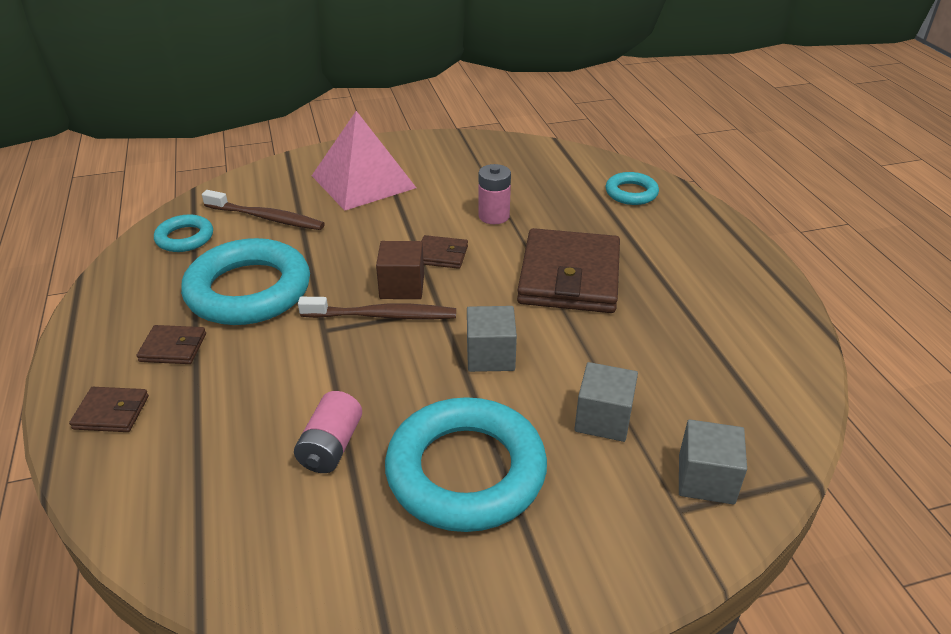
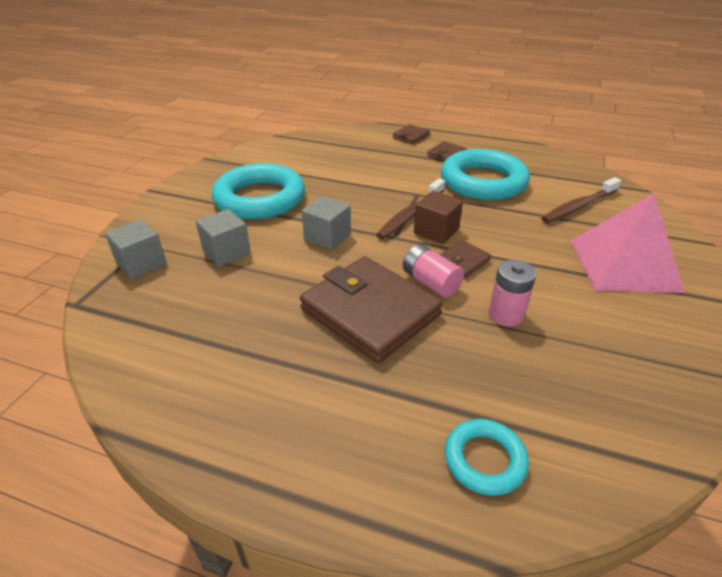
camera: 125 degrees right, 0 degrees up
turquoise ring [154,214,213,252] -> none
pink battery [294,391,362,473] -> pink battery moved to [403,244,464,297]

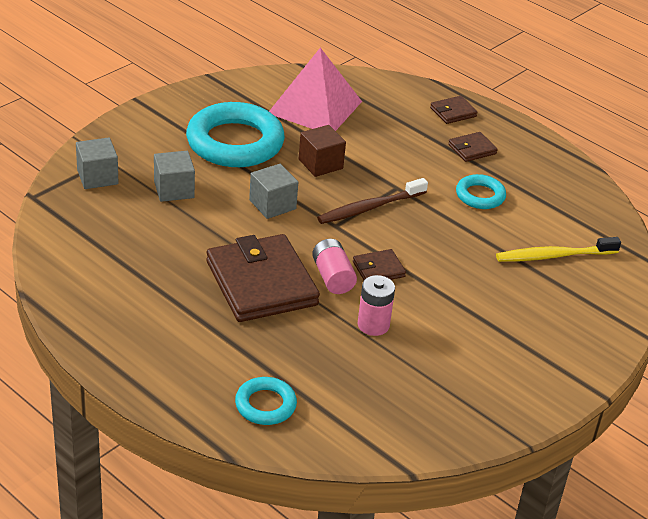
camera: 20 degrees right, 0 degrees up
brown cube [414,191,463,244] -> brown cube moved to [299,125,346,177]
turquoise ring [441,149,530,200] -> turquoise ring [456,174,506,209], size x0.50
brown toothbrush [541,177,621,223] -> yellow toothbrush [496,237,621,262]
pink pyramid [571,193,685,293] -> pink pyramid moved to [269,48,362,131]

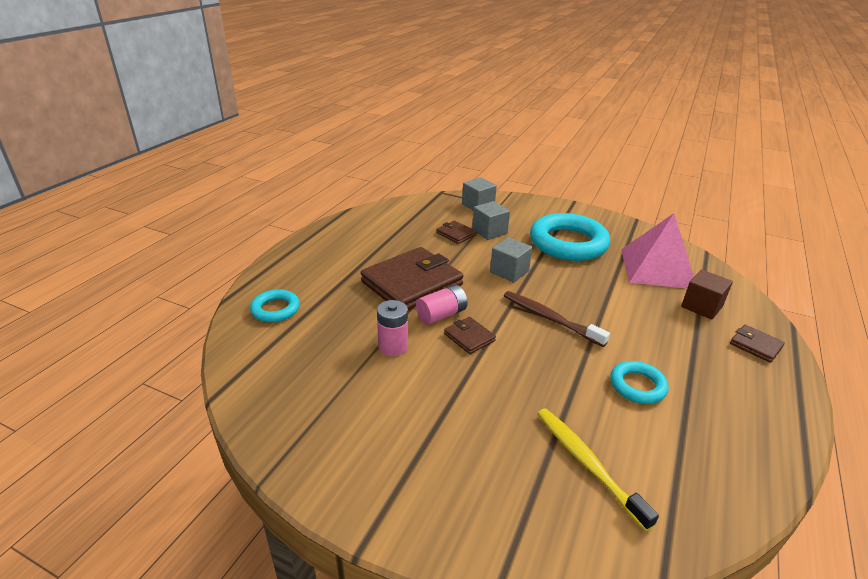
camera: 75 degrees right, 5 degrees down
brown cube [299,125,346,177] -> brown cube moved to [681,270,733,320]
brown wallet [448,132,498,162] -> brown wallet moved to [436,221,476,244]

